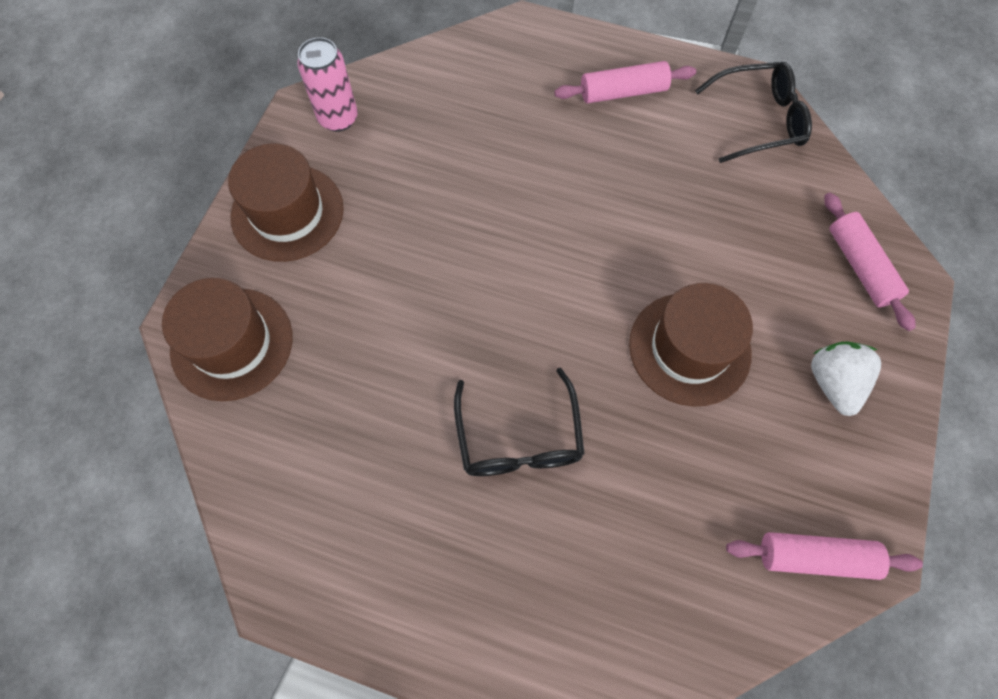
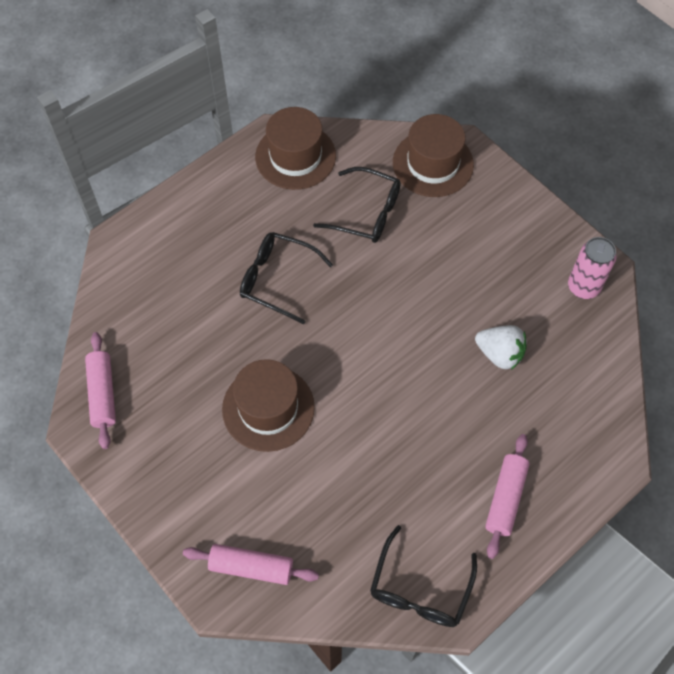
camera: 120 degrees right, 5 degrees down
brown hat [228,143,344,262] -> brown hat moved to [255,107,336,190]
pink rolling pin [726,532,923,580] -> pink rolling pin turned 45 degrees counterclockwise [85,332,116,449]
white strawberry [811,341,881,416] -> white strawberry moved to [475,325,527,370]
none -> black glasses [313,167,401,243]

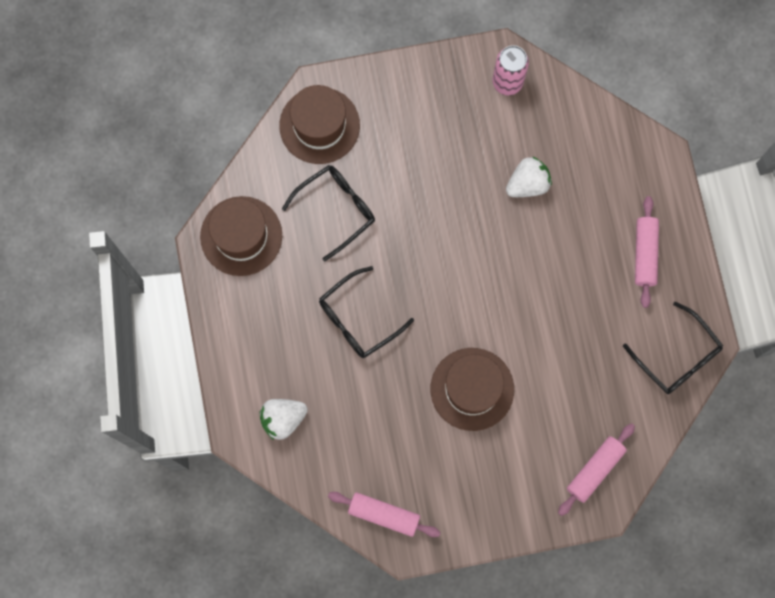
camera: 60 degrees left, 15 degrees up
pink rolling pin [485,434,530,559] -> pink rolling pin turned 45 degrees clockwise [635,196,659,308]
none -> white strawberry [259,399,308,440]

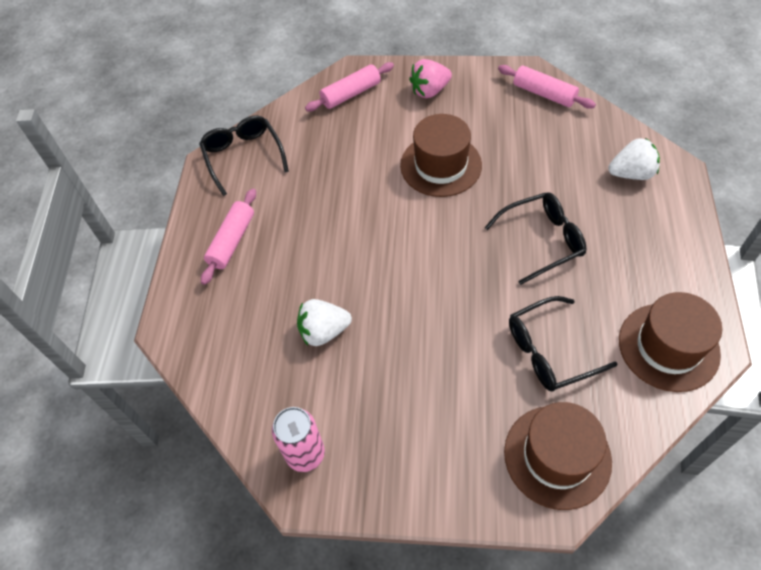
camera: 160 degrees left, 20 degrees down
none -> pink strawberry [409,59,452,98]

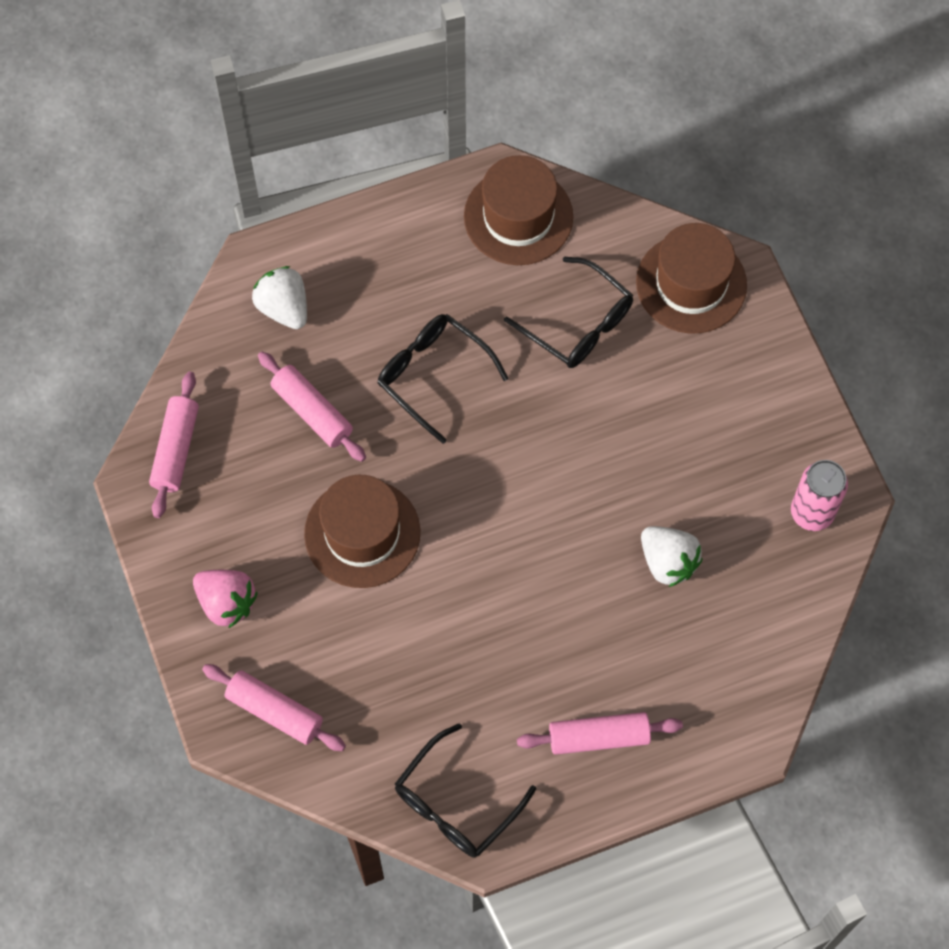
camera: 120 degrees left, 10 degrees up
none -> pink rolling pin [258,352,366,462]

